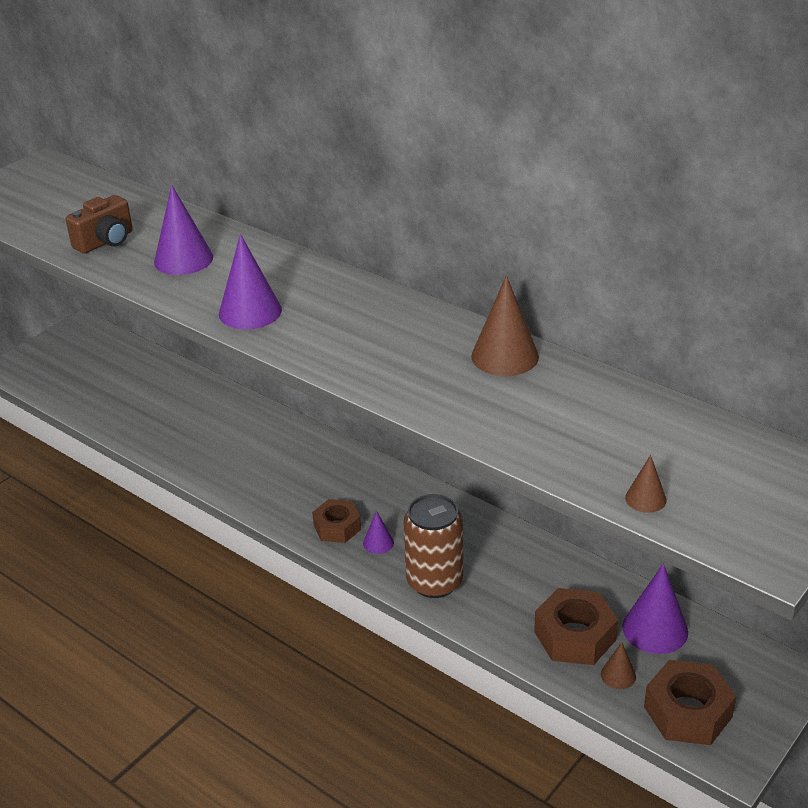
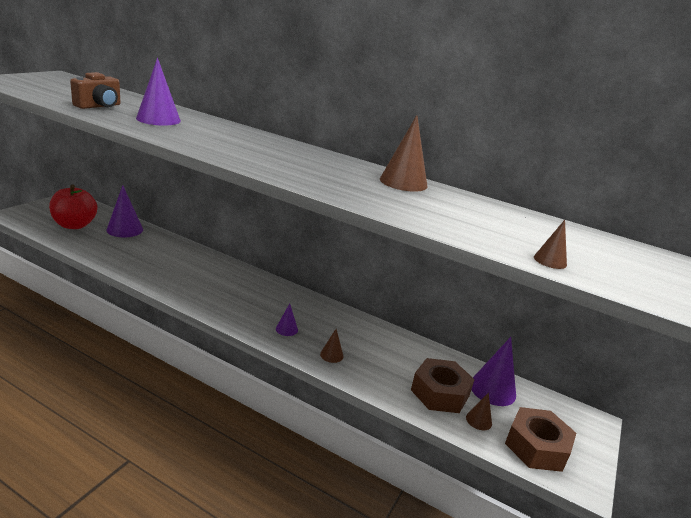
camera: 15 degrees left, 10 degrees down
purple cone [219,234,282,329] -> purple cone moved to [106,185,143,237]
brown nut [312,499,361,543] -> none
brown can [404,494,463,598] -> brown cone [320,329,344,363]
none -> red apple [49,185,97,229]

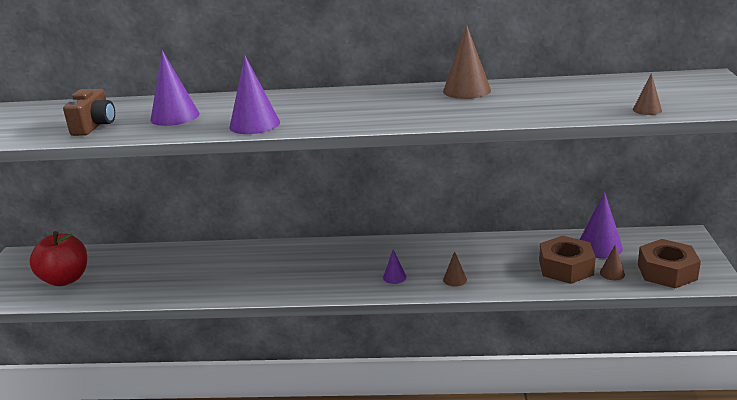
camera: 20 degrees left, 0 degrees up
purple cone [106,185,143,237] -> purple cone moved to [229,56,280,134]

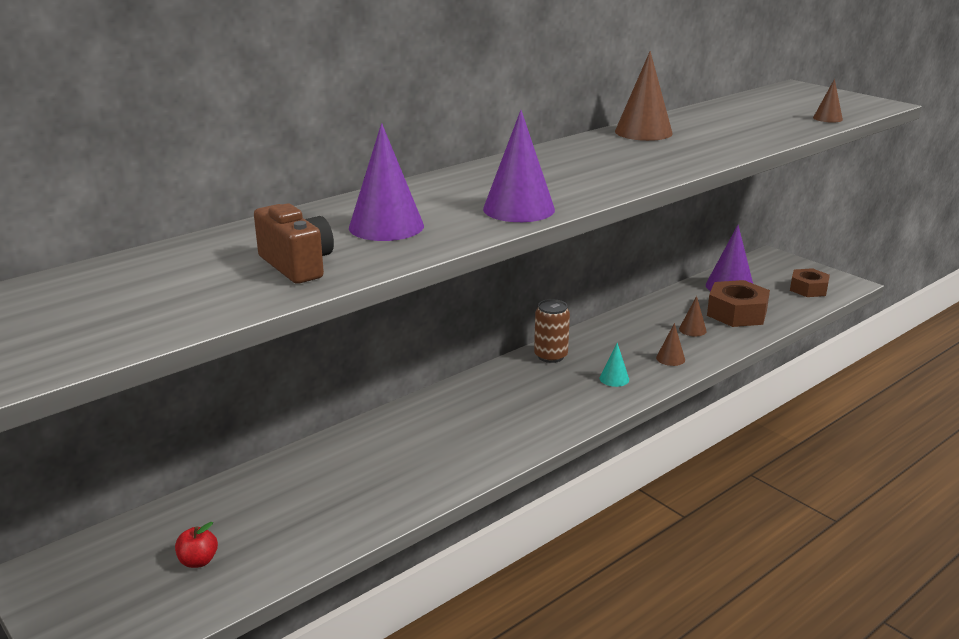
camera: 45 degrees left, 0 degrees up
red apple [30,231,87,286] -> red apple [175,522,218,568], size x0.43
purple cone [383,250,407,284] -> turquoise cone [599,343,629,387]
brown cone [600,245,625,280] -> brown cone moved to [679,296,707,336]
brown nut [638,239,701,288] -> brown nut [790,268,830,297], size x0.66
none -> brown can [534,299,570,363]

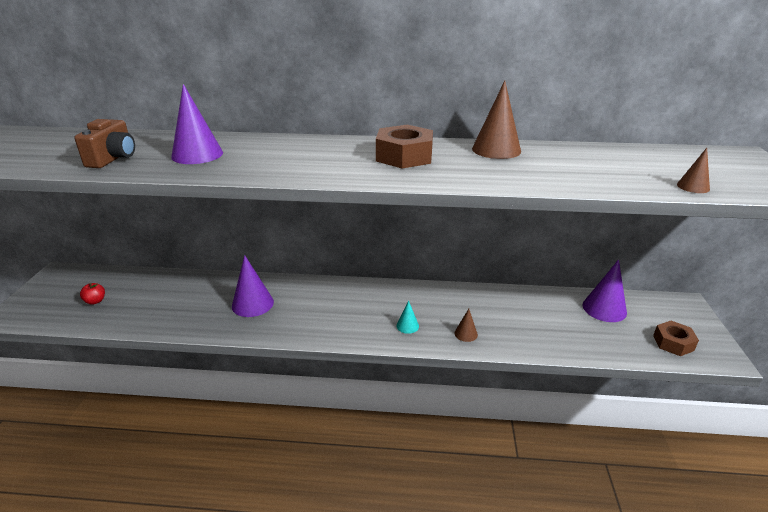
camera: 45 degrees right, 5 degrees up
purple cone [483,110,555,222] -> purple cone moved to [232,255,274,317]
brown can [534,299,570,363] -> none
brown cone [679,296,707,336] -> none
brown nut [707,280,770,327] -> brown nut moved to [376,125,433,169]

